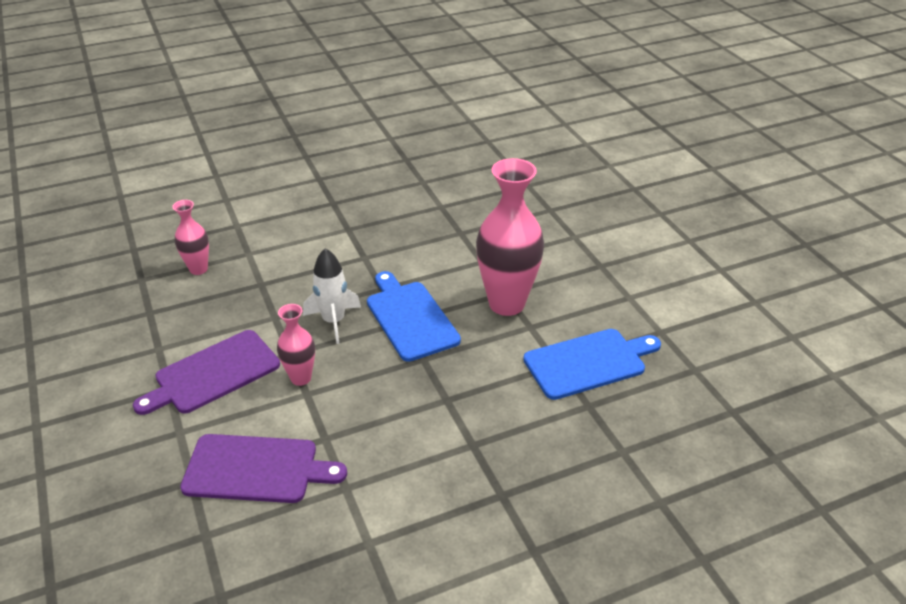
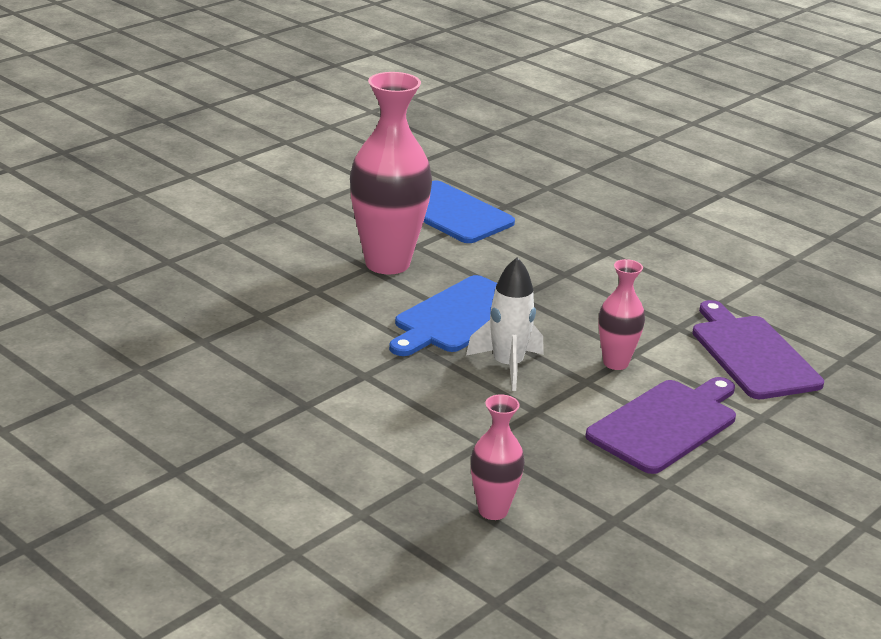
camera: 115 degrees left, 10 degrees down
purple cutting board [133,330,280,415] -> purple cutting board turned 75 degrees counterclockwise [585,377,736,474]

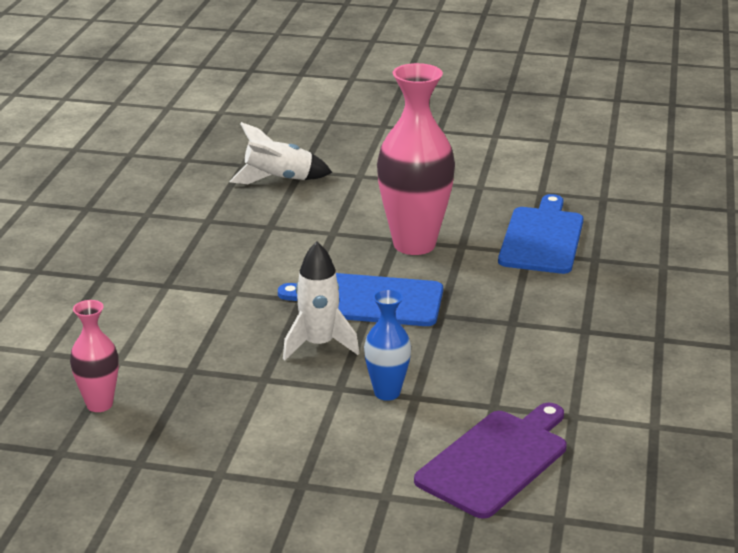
camera: 60 degrees right, 0 degrees up
purple cutting board [585,377,736,474] -> none
pink vase [598,259,645,370] -> blue vase [364,289,411,401]
none -> white rocket [229,122,332,184]

